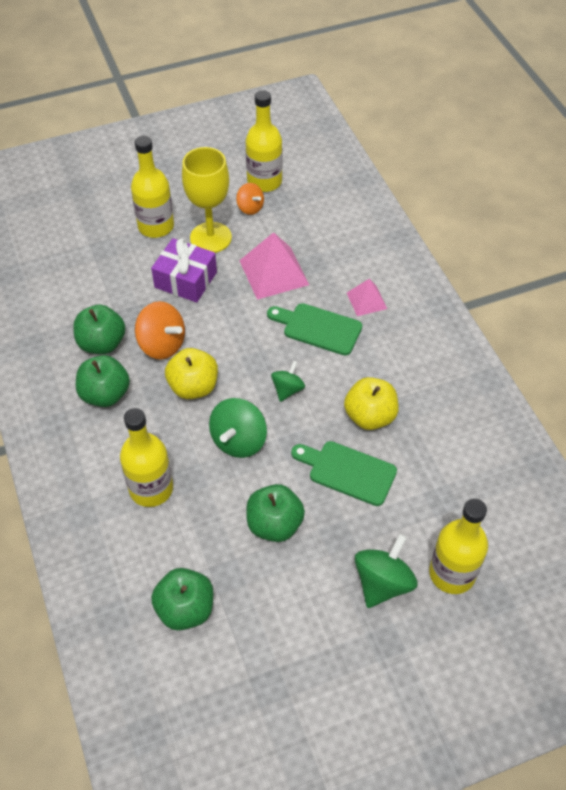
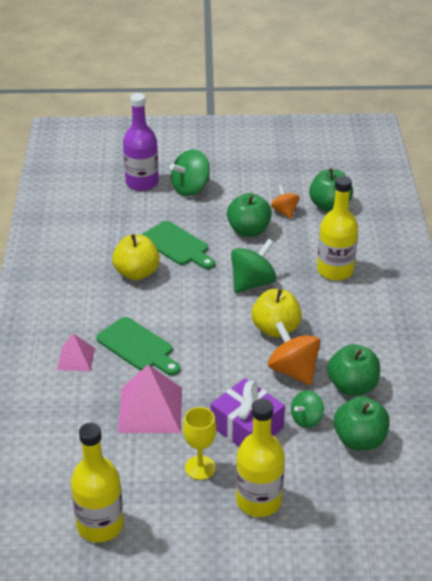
camera: 160 degrees left, 15 degrees down
green apple [76,355,130,407] -> green apple moved to [334,396,390,451]
yellow goblet [182,147,232,253] -> yellow goblet [183,407,216,480], size x0.61
orange spinning top [236,183,264,215] -> orange spinning top moved to [271,185,300,219]
green spinning top [271,360,305,402] -> green spinning top moved to [291,390,324,428]
yellow bottle [429,498,488,594] -> purple bottle [123,93,159,191]

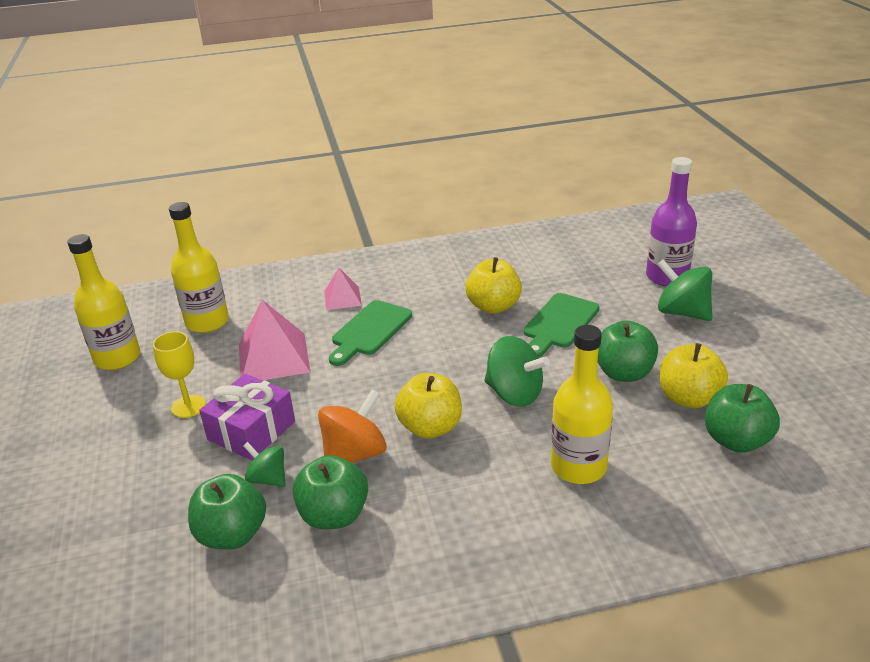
camera: 80 degrees right, 5 degrees down
yellow bottle [236,399,285,517] -> yellow bottle moved to [169,202,229,333]
orange spinning top [271,185,300,219] -> yellow apple [660,343,728,408]

